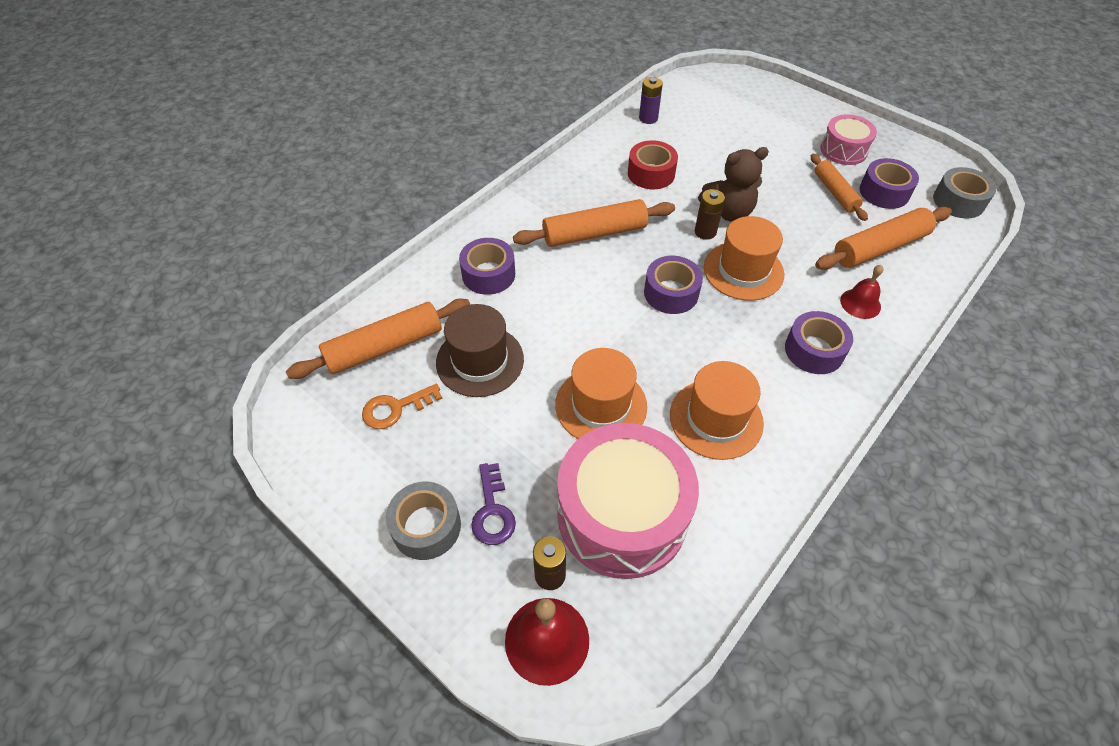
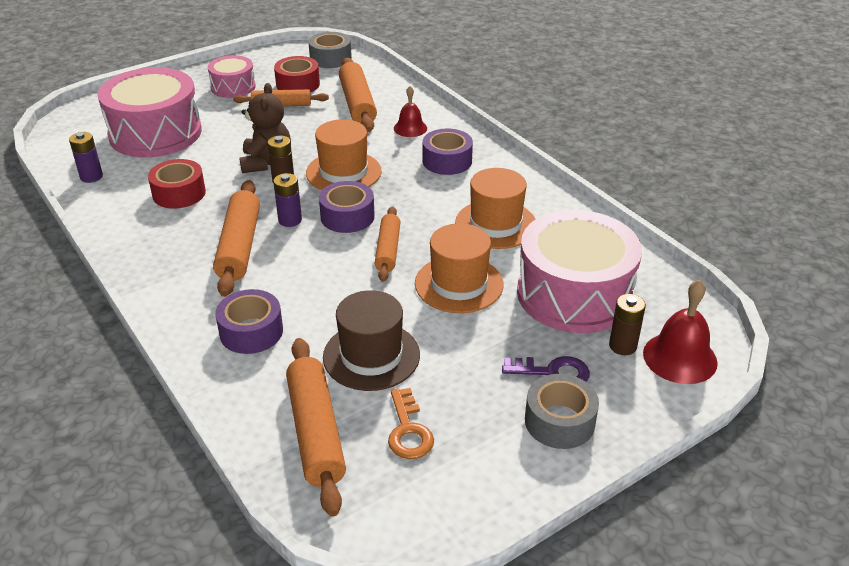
camera: 75 degrees left, 15 degrees down
purple tape [860,158,919,209] -> red tape [274,56,320,92]
none -> pink drum [98,67,202,158]
none -> purple battery [273,173,302,227]
none -> orange rolling pin [375,206,401,282]

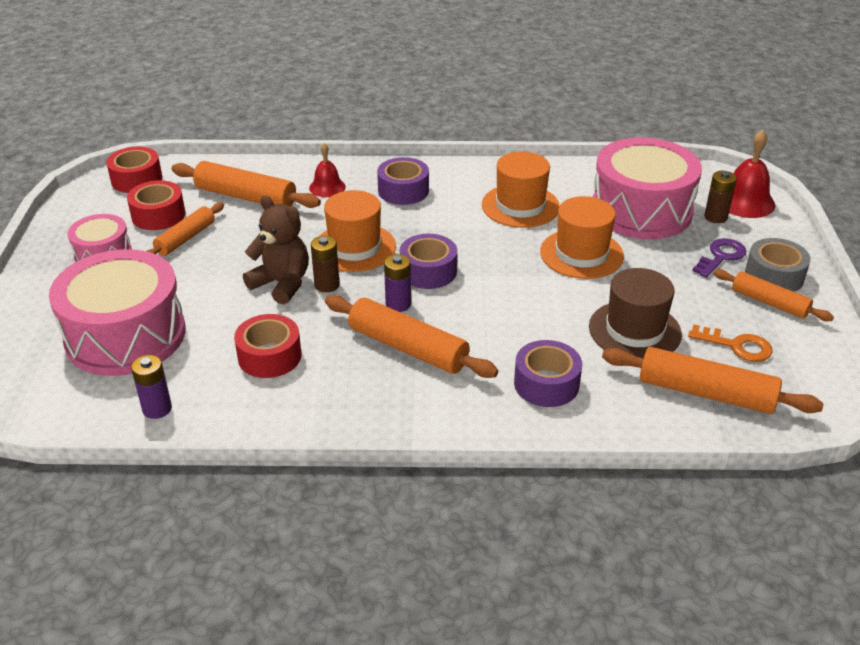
camera: 55 degrees left, 0 degrees up
grey tape [308,32,352,68] -> red tape [106,147,162,193]
orange rolling pin [375,206,401,282] -> orange rolling pin moved to [713,269,834,321]

